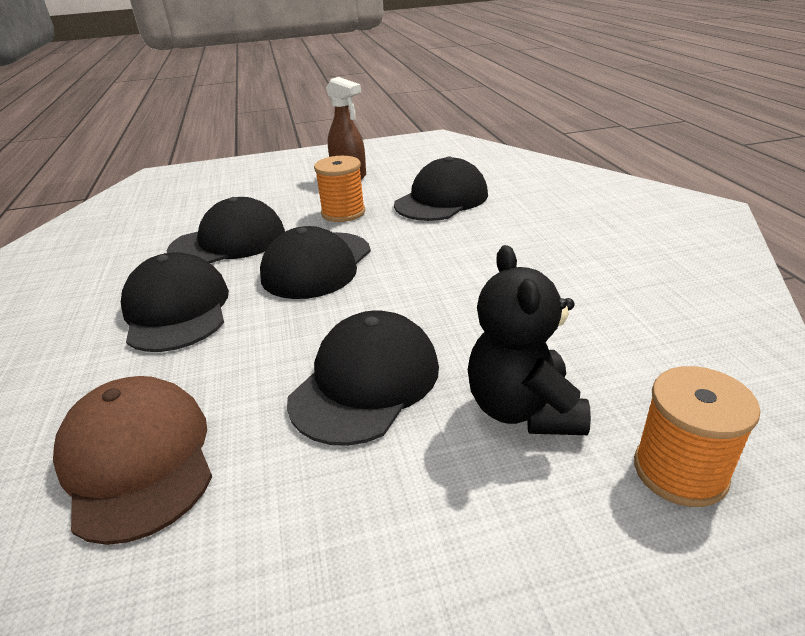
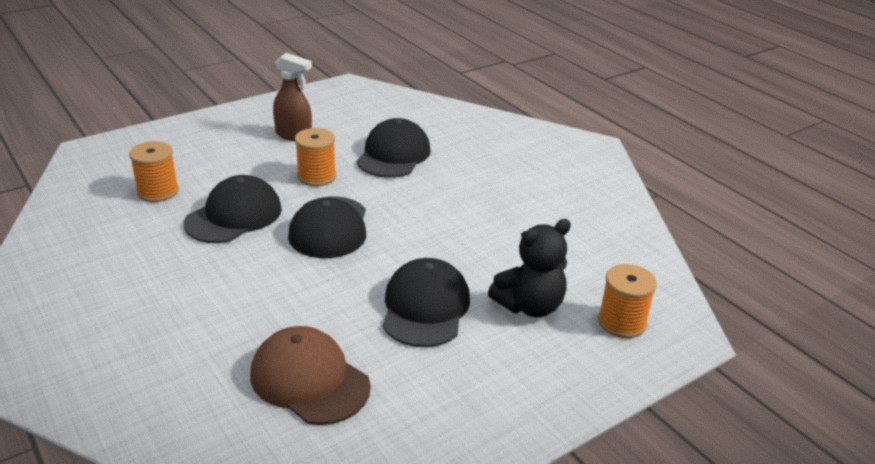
camera: 25 degrees left, 0 degrees up
black cap [121,252,229,352] -> none
black teddy bear [468,245,591,435] -> black teddy bear turned 90 degrees counterclockwise [488,219,571,317]
none -> orange spool [129,141,179,202]

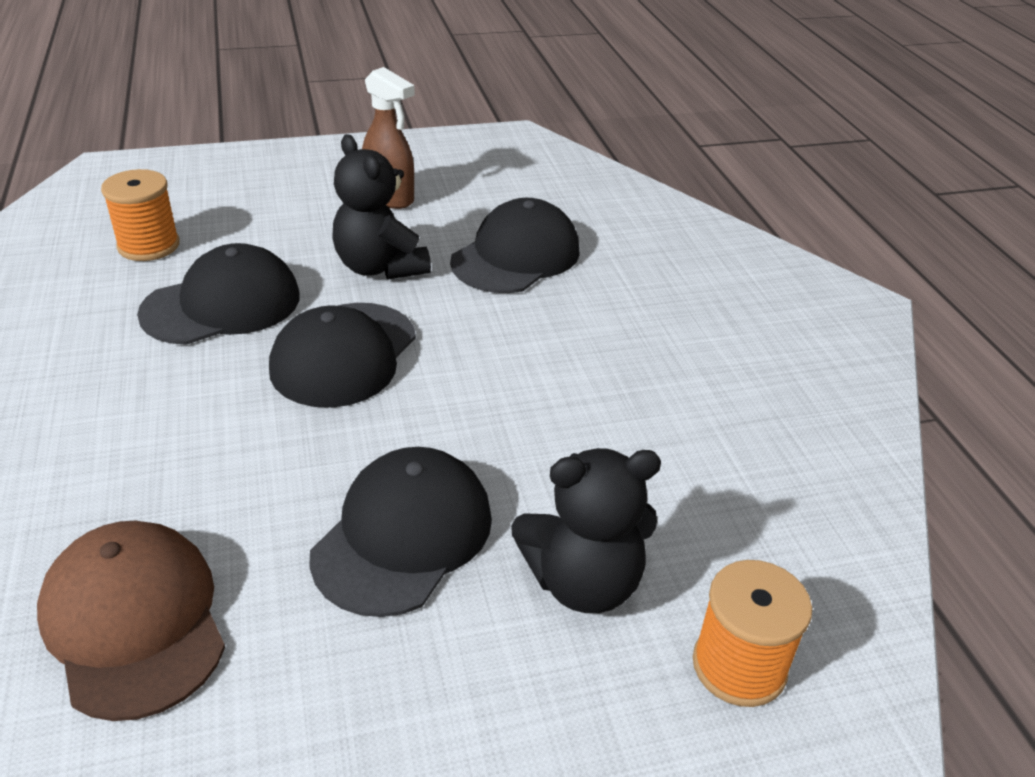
camera: 20 degrees right, 5 degrees up
orange spool [295,128,336,186] -> black teddy bear [333,134,431,280]

